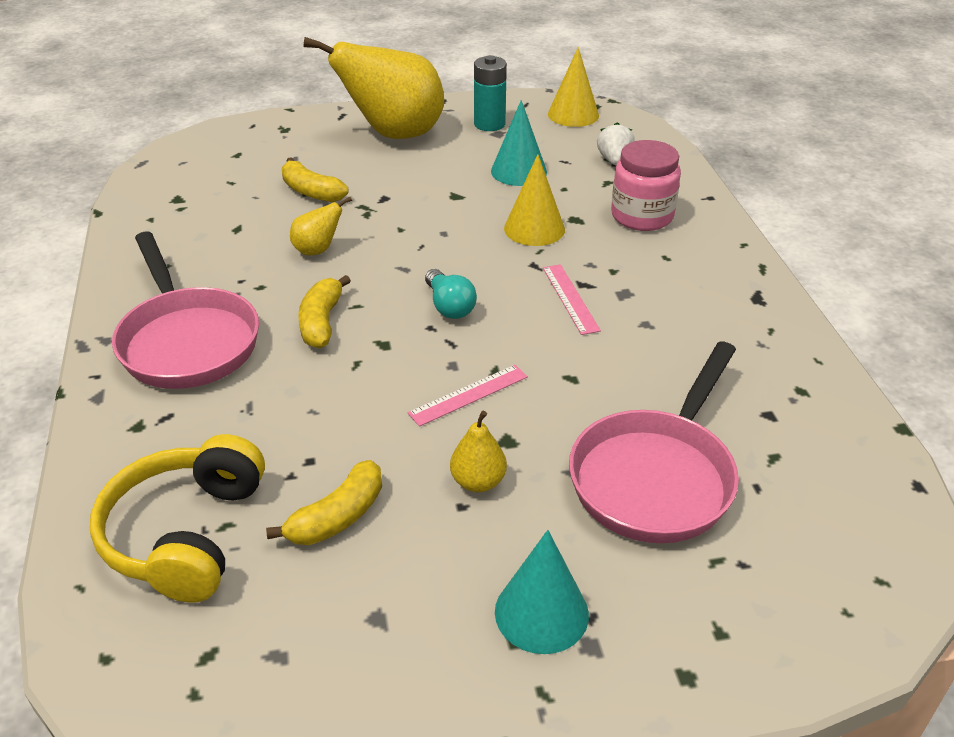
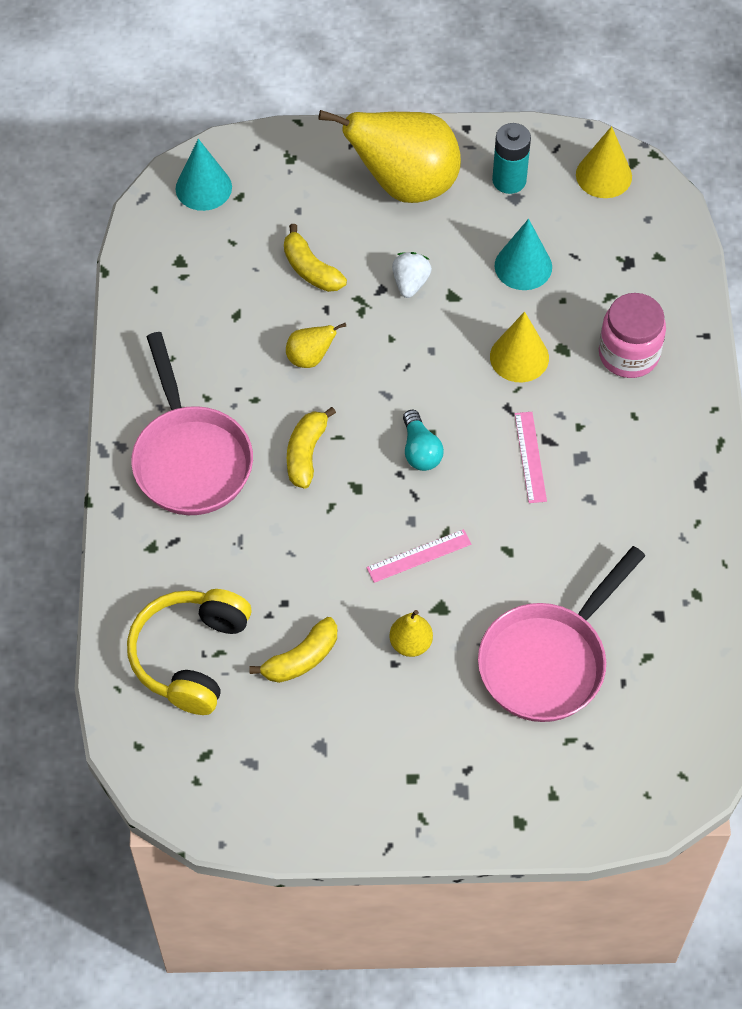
camera: 10 degrees right, 20 degrees up
turquoise cone [495,530,589,654] -> turquoise cone moved to [176,139,232,211]
white strawberry [597,122,635,165] -> white strawberry moved to [392,252,432,298]

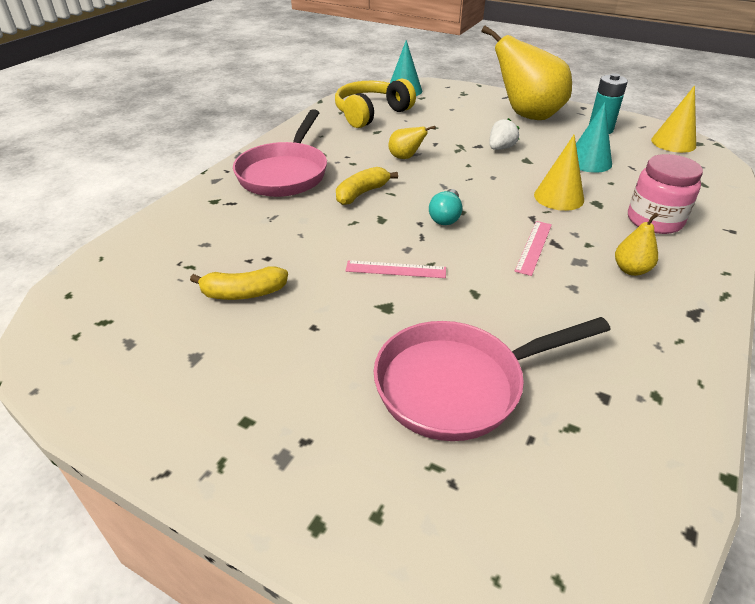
camera: 30 degrees right, 20 degrees down
yellow headphones [127,589,251,715] -> yellow headphones moved to [335,79,416,128]
yellow banana [284,224,347,292] -> none
yellow pear [389,610,433,657] -> yellow pear moved to [615,213,659,276]

